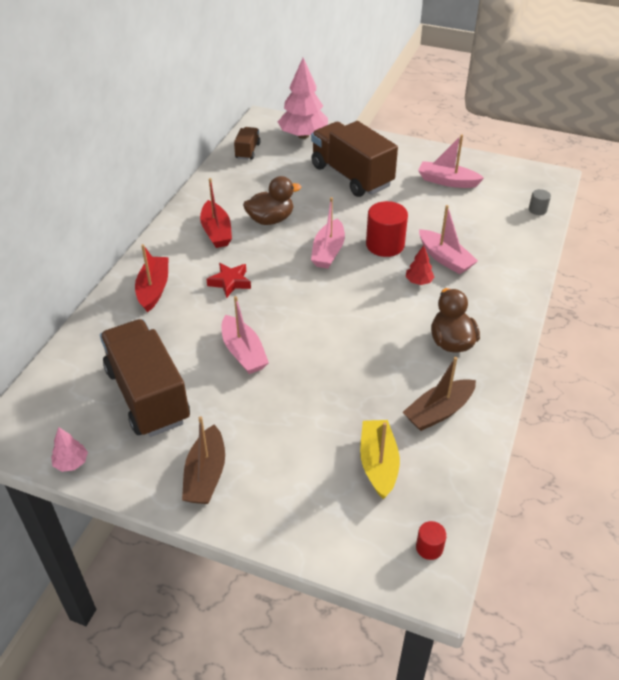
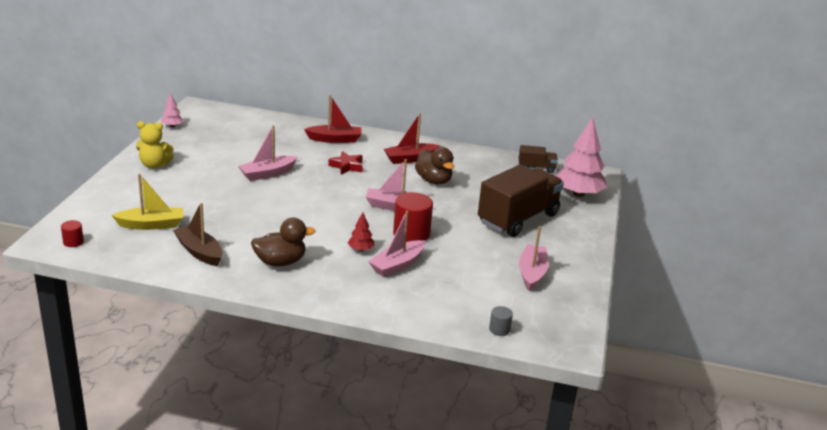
camera: 80 degrees right, 15 degrees down
brown truck [100,319,190,437] -> none
brown boat [182,416,225,504] -> yellow teddy bear [136,121,174,169]

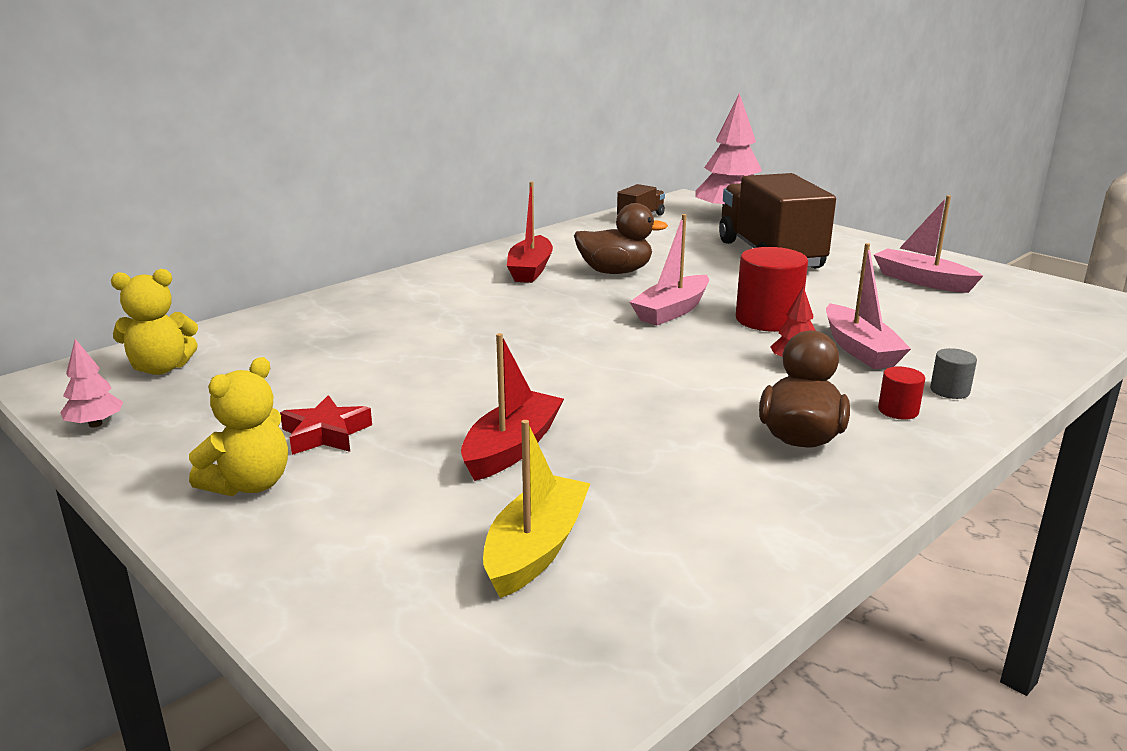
camera: 55 degrees left, 5 degrees down
red cylinder [61,220,84,247] -> red cylinder moved to [878,367,925,420]
brown boat [173,203,222,266] -> none
pink boat [238,125,297,181] -> none
red boat [304,95,362,143] -> red boat moved to [461,333,564,481]
red star [328,151,363,175] -> red star moved to [280,395,372,455]
grey cylinder [489,306,513,336] -> grey cylinder moved to [930,348,977,399]
none -> yellow teddy bear [111,269,198,375]

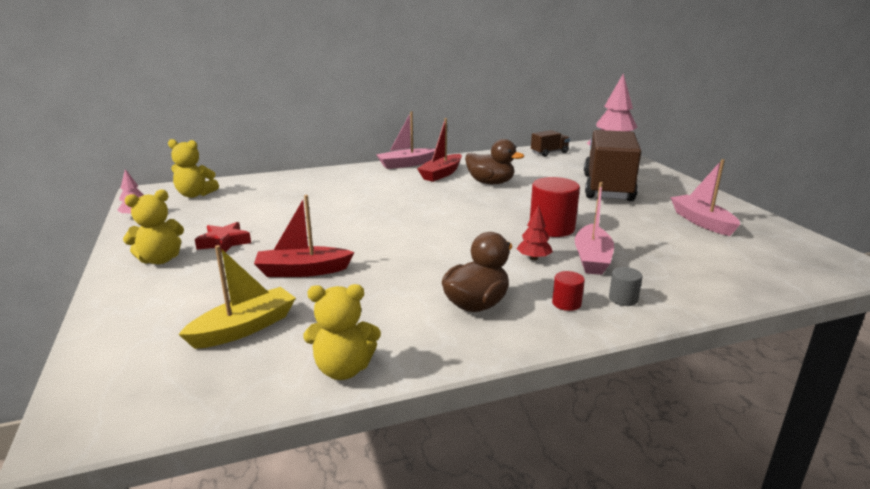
camera: 25 degrees right, 0 degrees up
red boat [461,333,564,481] -> red boat turned 150 degrees counterclockwise [254,195,354,277]
pink boat [630,214,709,326] -> pink boat moved to [376,111,435,169]
none -> yellow teddy bear [303,284,381,380]

